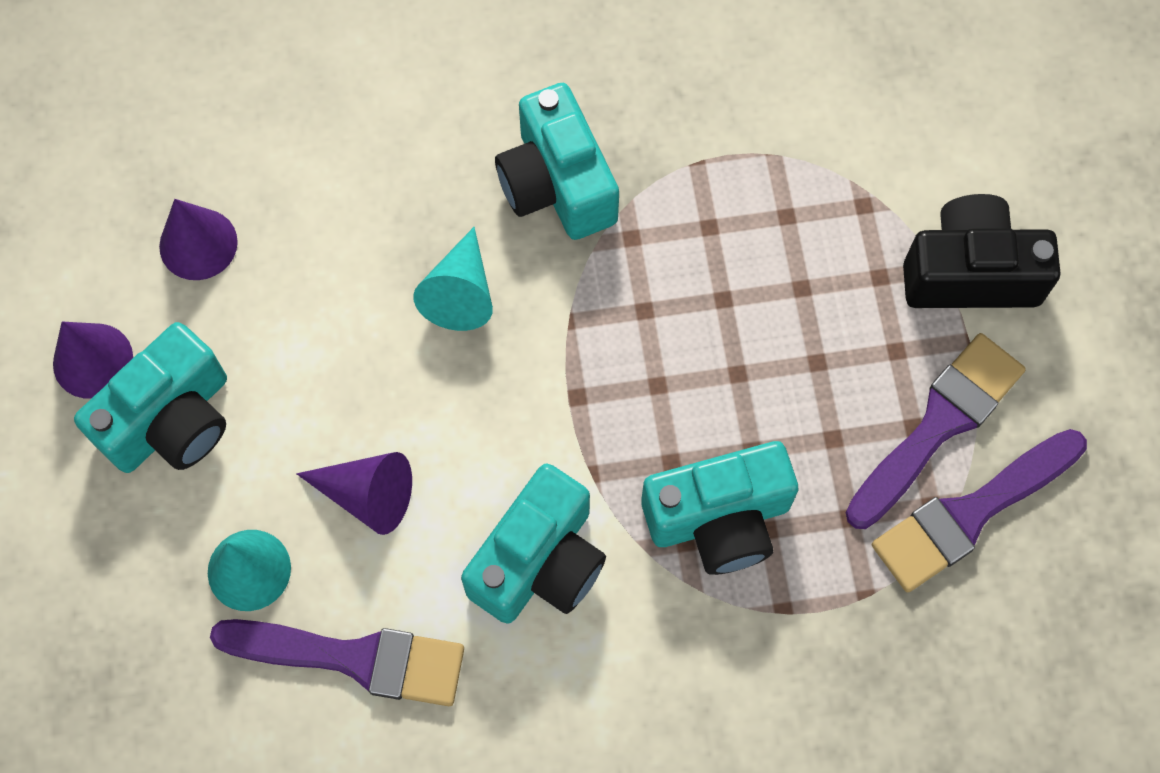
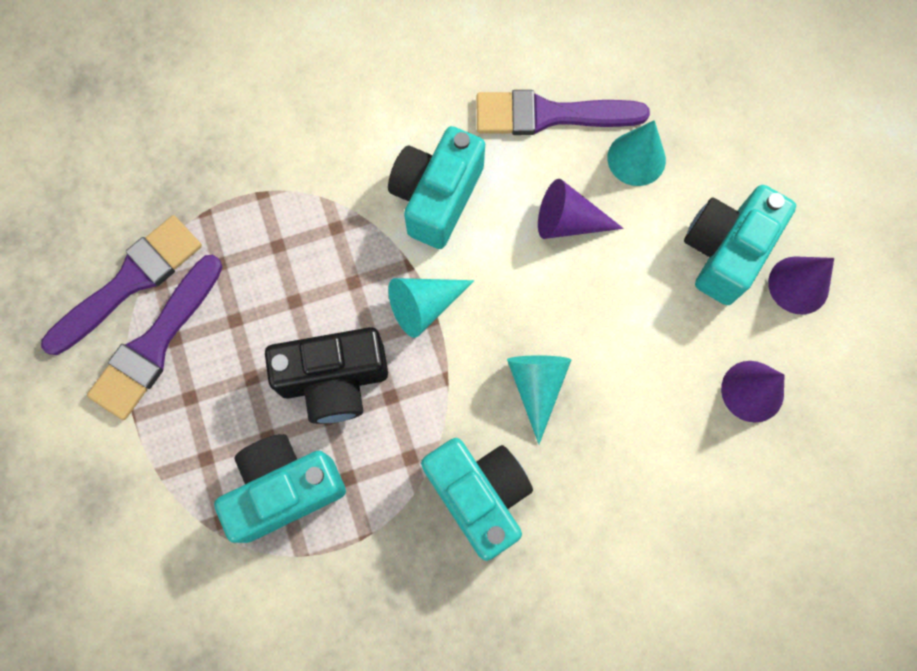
camera: 170 degrees right, 5 degrees up
turquoise camera [641,441,798,575] -> turquoise camera moved to [214,434,346,543]
black camera [903,194,1061,308] -> black camera moved to [265,327,388,424]
none -> turquoise cone [388,278,474,338]

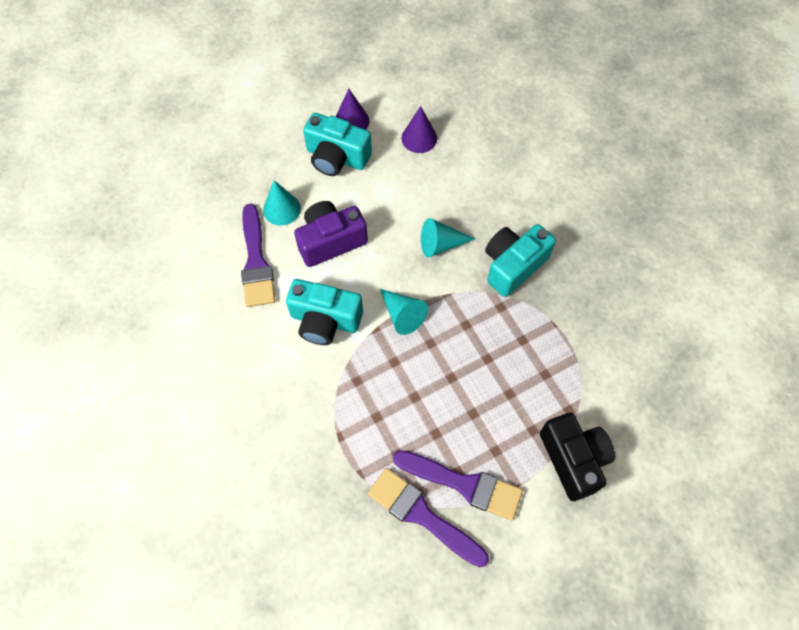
camera: 100 degrees left, 10 degrees down
turquoise camera [214,434,346,543] -> none
black camera [265,327,388,424] -> black camera moved to [540,413,616,501]
purple cone [538,179,624,239] -> purple camera [294,201,368,267]

